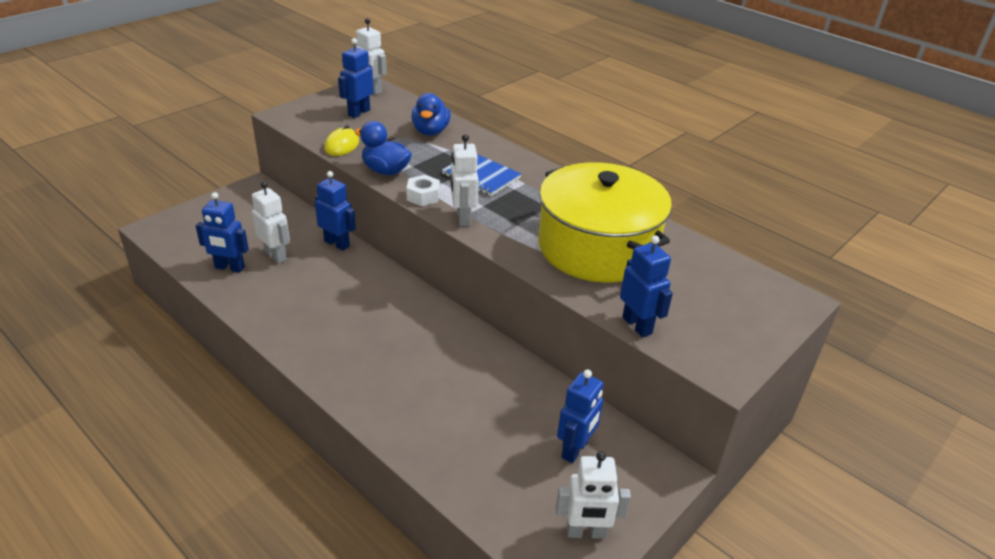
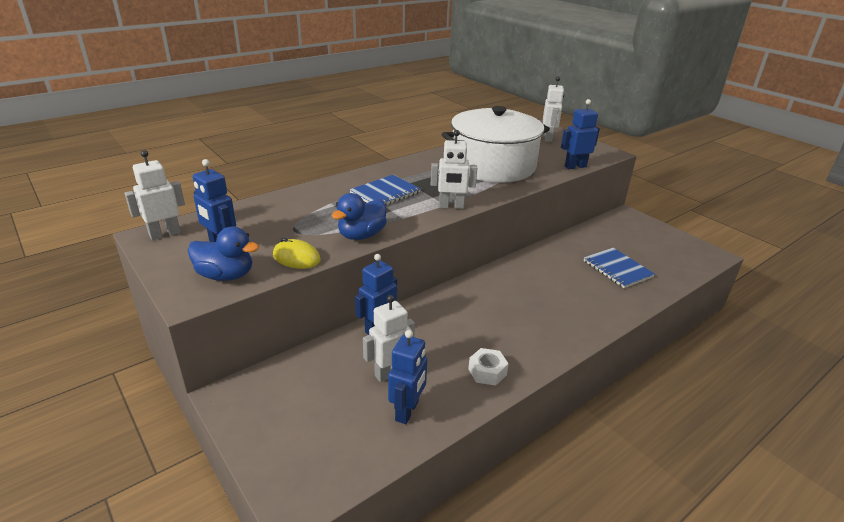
camera: 80 degrees left, 5 degrees down
white nut [406,175,440,206] -> white nut moved to [468,348,509,386]
blue duck [412,93,451,135] -> blue duck moved to [188,226,259,281]
yellow pot [538,162,672,283] -> white pot [442,106,550,183]
white robot [556,451,631,539] -> white robot moved to [543,76,564,142]
blue robot [557,369,604,463] -> none
none -> blue notebook [584,248,655,288]

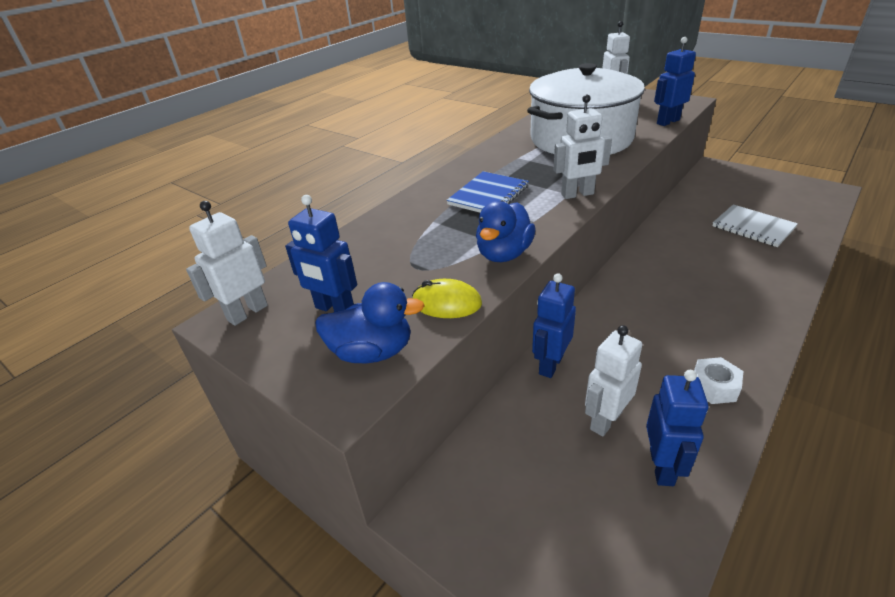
camera: 10 degrees left, 5 degrees up
blue notebook [584,248,655,288] -> white notebook [712,204,798,247]

